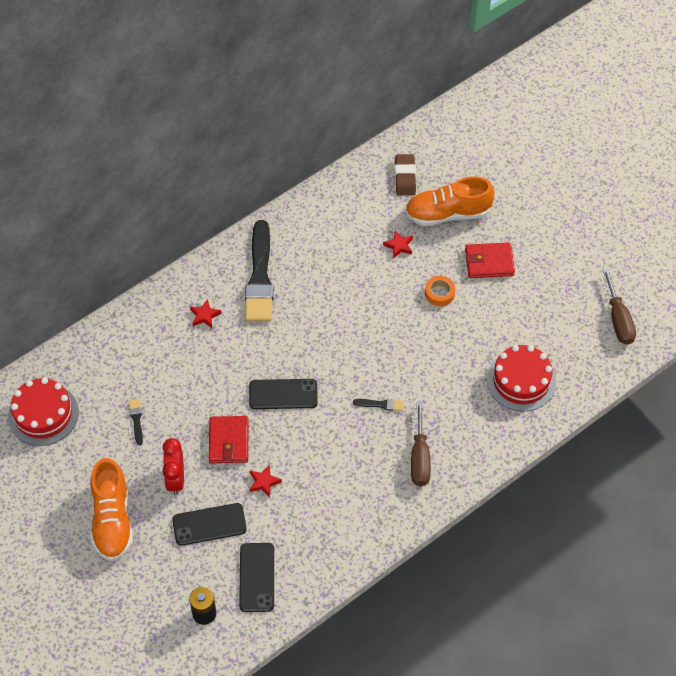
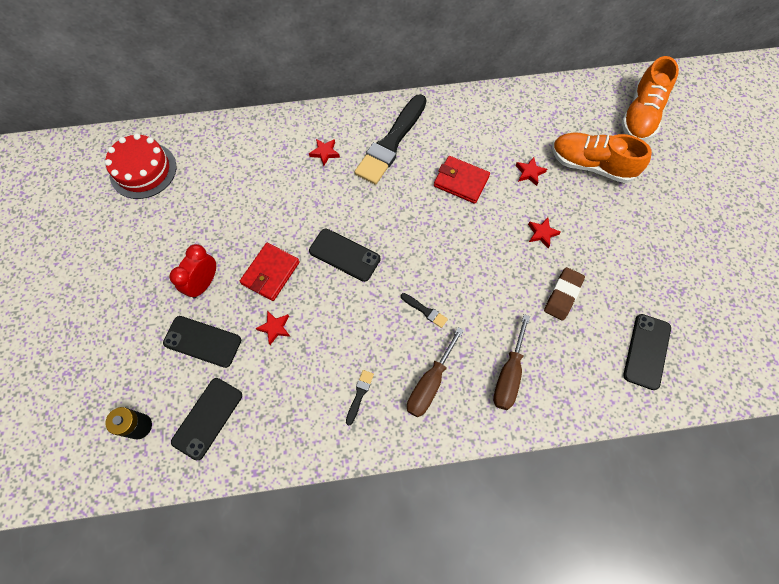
camera: 30 degrees right, 10 degrees up
orange shoe [90,458,133,561] -> orange shoe moved to [621,56,679,141]
black brush [129,399,143,445] -> black brush moved to [346,370,374,425]
brown eraser [395,154,416,196] -> brown eraser moved to [544,267,585,321]
orange tape [425,276,455,306] -> red star [528,218,561,248]
red wallet [465,243,515,278] -> red wallet moved to [434,156,490,204]
red cake [487,345,556,412] -> none
brown screwdriver [602,268,636,345] -> brown screwdriver moved to [493,314,530,410]
none -> black phone [623,314,671,390]

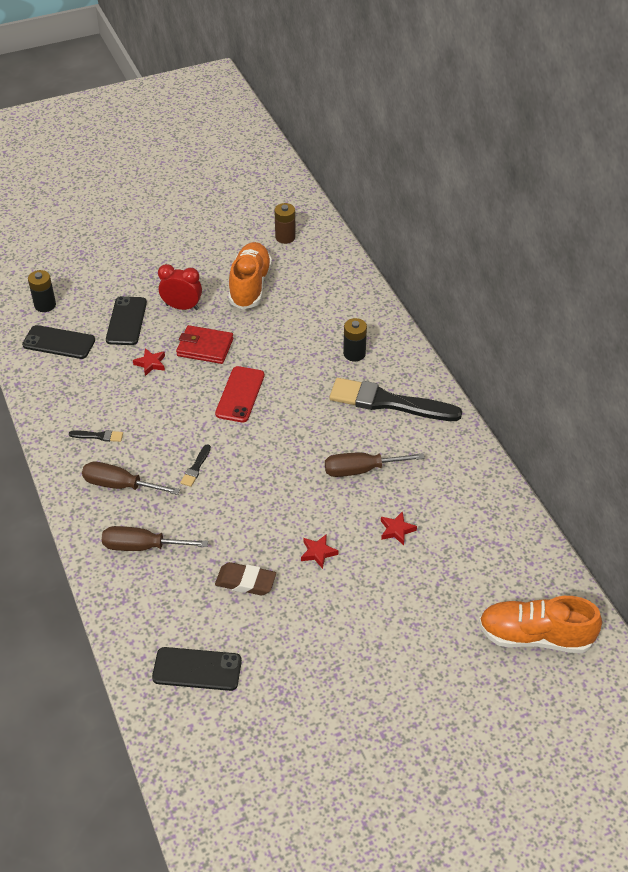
camera: 75 degrees right, 20 degrees down
red cake [105,133,176,199] -> brown battery [274,203,296,244]
red star [309,139,340,166] -> black battery [343,318,367,362]
black phone [309,229,381,282] -> red phone [215,366,264,423]
red wallet [434,156,490,204] -> brown screwdriver [325,452,425,477]
orange shoe [552,132,652,183] -> orange shoe moved to [228,242,272,310]

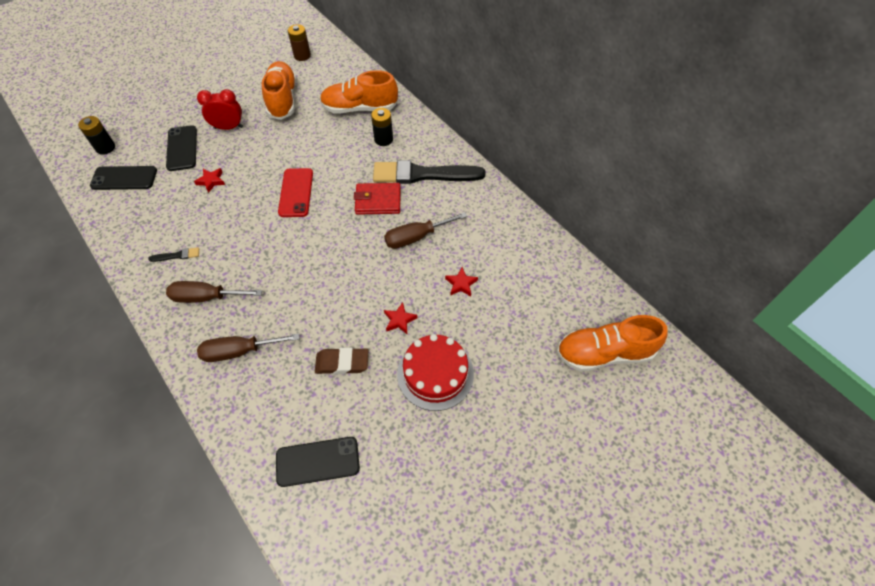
camera: 15 degrees left, 10 degrees up
red wallet [176,325,234,364] -> red wallet moved to [354,183,401,215]
black brush [180,444,211,487] -> none
none -> orange shoe [320,70,398,113]
none -> red cake [397,334,474,411]

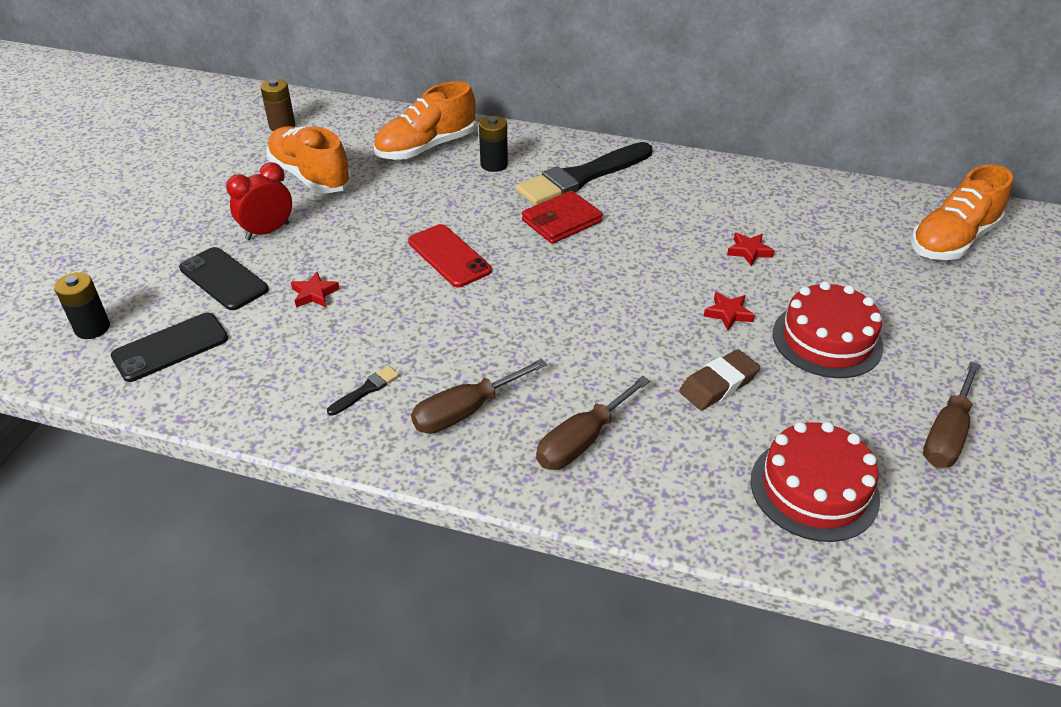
camera: 35 degrees left, 15 degrees down
black phone [276,437,360,487] -> red cake [751,421,880,542]
brown screwdriver [384,212,468,249] -> brown screwdriver moved to [923,362,981,468]

